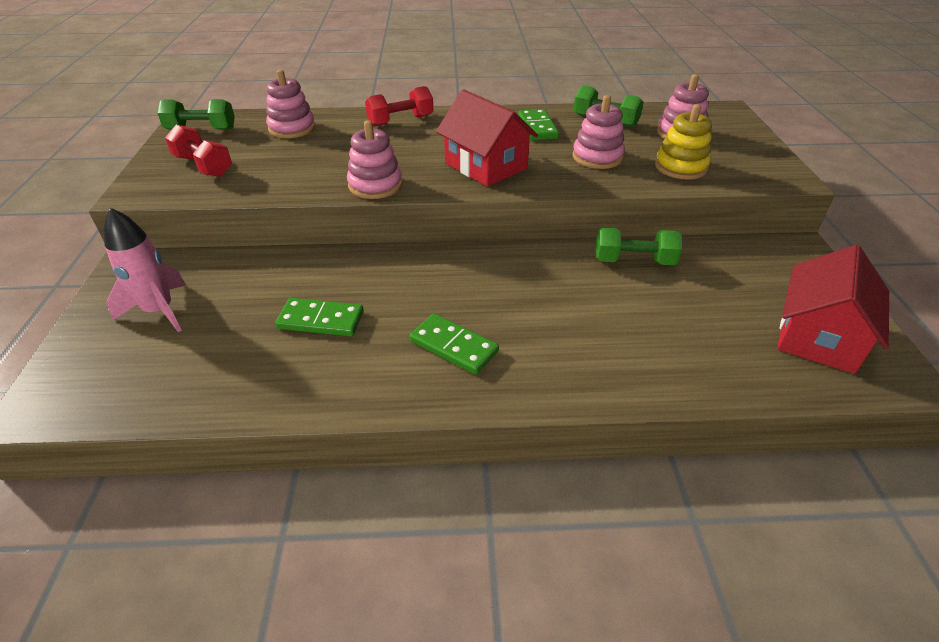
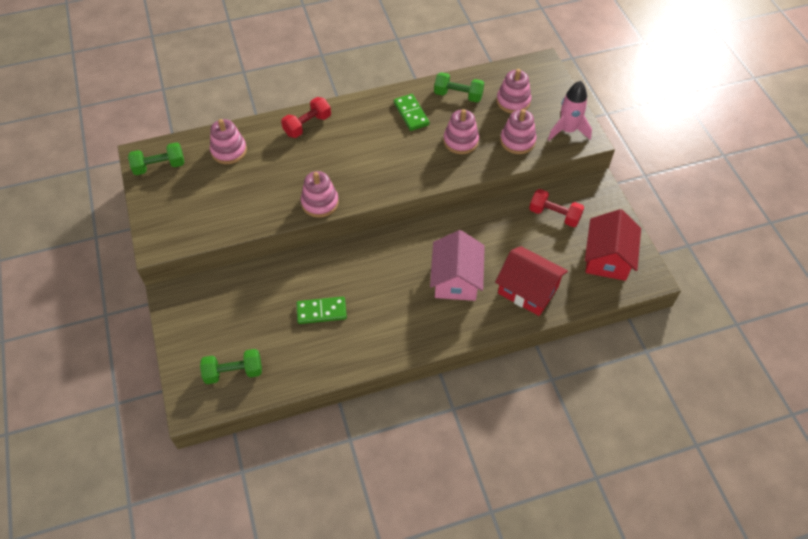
camera: 15 degrees left, 15 degrees up
pink rocket [104,208,186,332] -> pink rocket moved to [548,81,592,141]
red dumbbell [165,125,232,177] -> red dumbbell moved to [529,189,584,227]
green domino [410,314,499,375] -> none
red house [436,89,538,187] -> red house moved to [495,246,568,316]
green dumbbell [596,227,682,265] -> green dumbbell moved to [200,349,262,384]
yellow stacking toy [655,104,712,180] -> pink stacking toy [500,109,537,154]
none -> pink house [430,230,485,301]

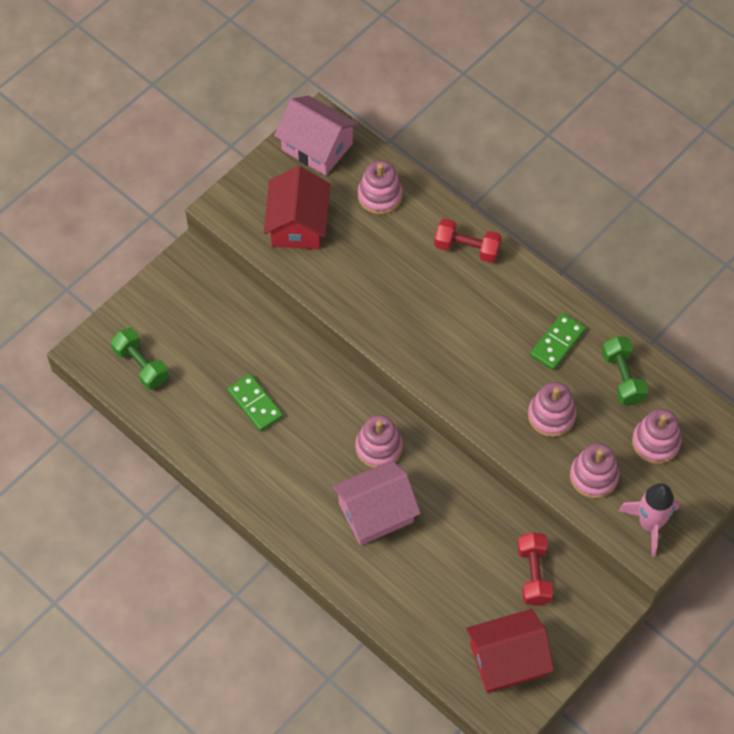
camera: 60 degrees right, 5 degrees up
green dumbbell [128,142,184,175] -> pink house [274,95,359,175]
pink stacking toy [301,171,339,218] -> pink stacking toy moved to [355,415,403,468]
red house [495,246,568,316] -> red house moved to [264,166,330,249]

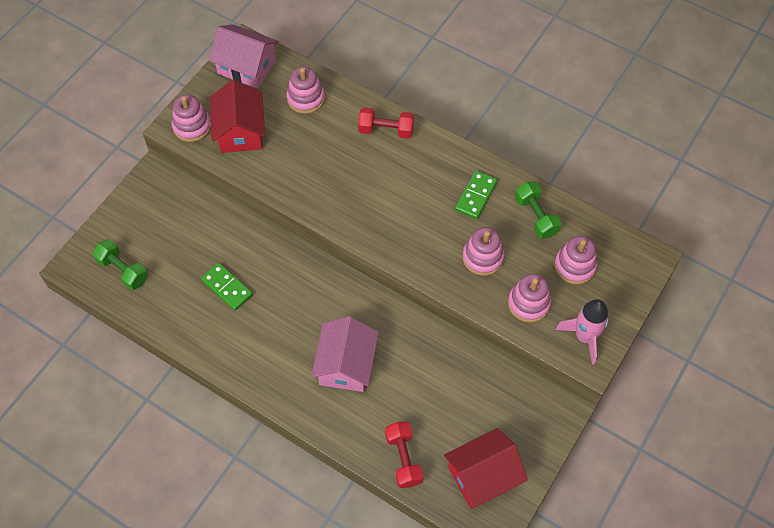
camera: 10 degrees left, 0 degrees up
pink house [332,460,421,546] -> pink house turned 45 degrees counterclockwise [311,316,379,392]
pink stacking toy [355,415,403,468] -> pink stacking toy moved to [172,95,211,142]
red dumbbell [517,532,553,606] -> red dumbbell moved to [385,422,424,488]

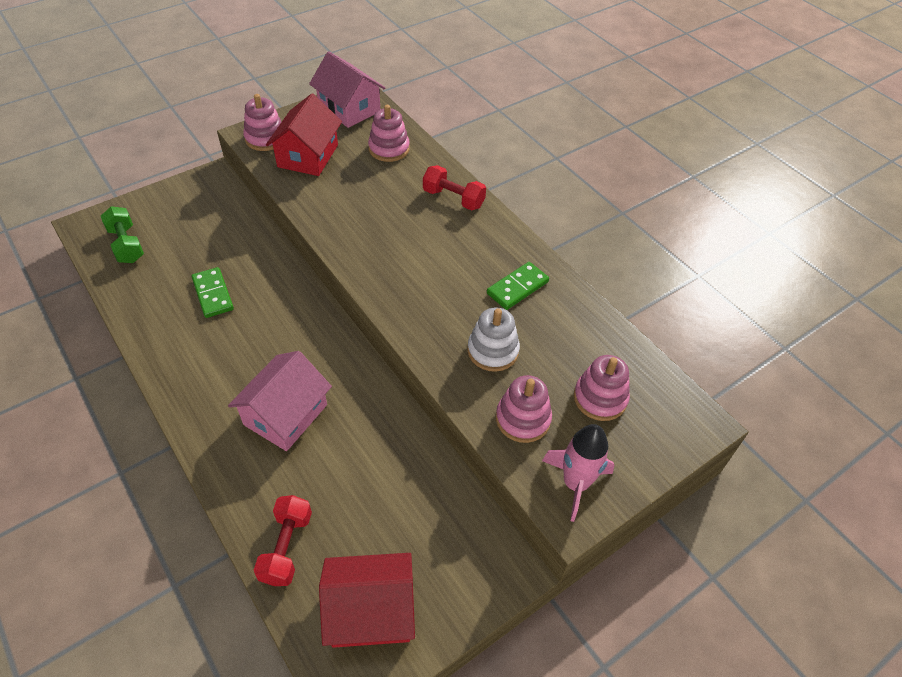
camera: 20 degrees right, 10 degrees down
pink stacking toy [462,227,504,276] -> white stacking toy [467,307,520,372]
green dumbbell [515,182,561,239] -> none

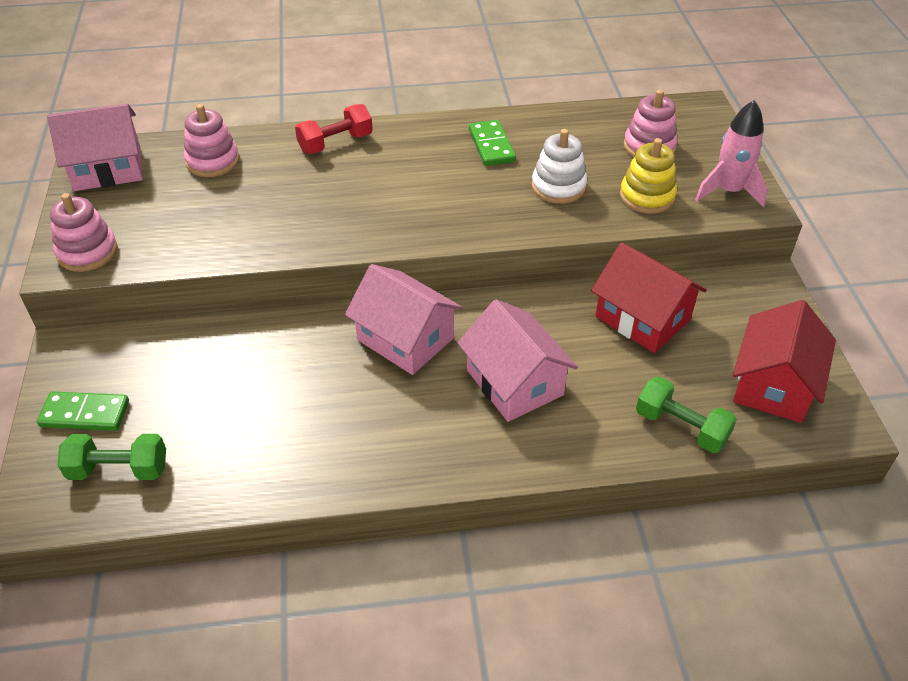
camera: 60 degrees left, 5 degrees down
green domino [192,267,234,318] -> green domino moved to [37,391,129,431]
red dumbbell [254,495,312,586] -> green dumbbell [636,377,737,453]
red house [266,94,342,176] -> red house moved to [591,243,707,353]
pink stacking toy [496,375,552,443] -> yellow stacking toy [620,138,677,214]
none -> pink house [345,264,463,375]

